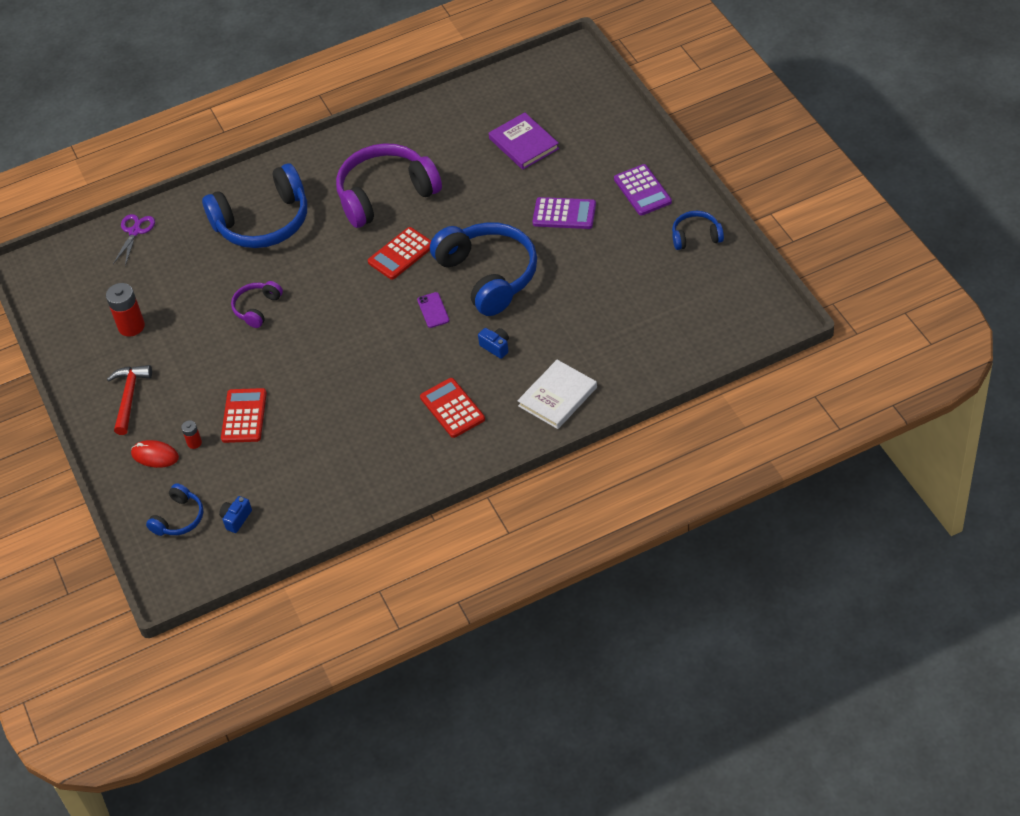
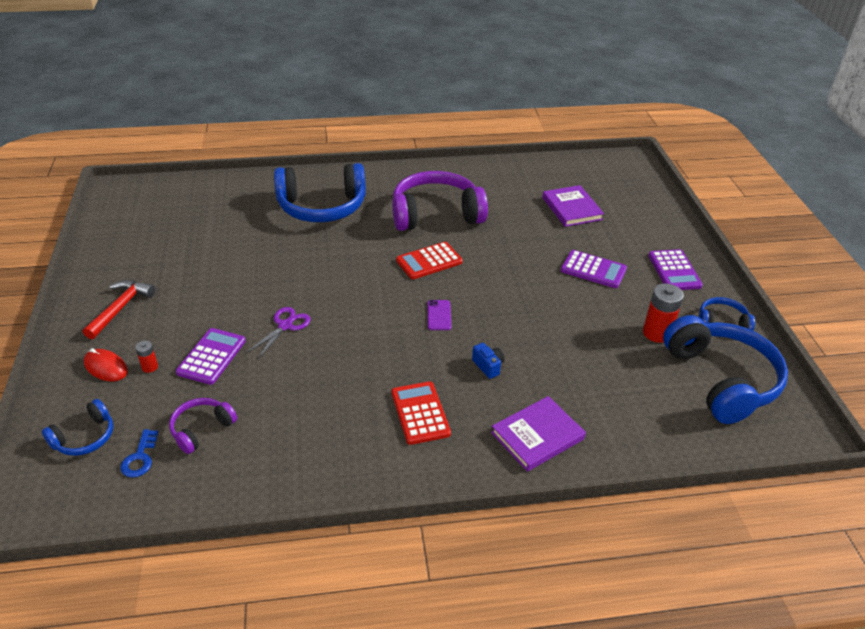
camera: 10 degrees right, 10 degrees down
red battery [106,283,145,337] -> red battery moved to [643,283,684,343]
purple scissors [113,214,155,266] -> purple scissors moved to [247,307,311,359]
blue camera [219,496,252,533] -> blue key [120,429,158,478]
red calculator [221,388,267,443] -> purple calculator [176,328,246,385]
purple headphones [231,281,283,328] -> purple headphones moved to [169,398,237,454]
blue headphones [430,222,537,316] -> blue headphones moved to [663,315,788,424]
white book [517,360,597,429] -> purple book [491,396,586,472]

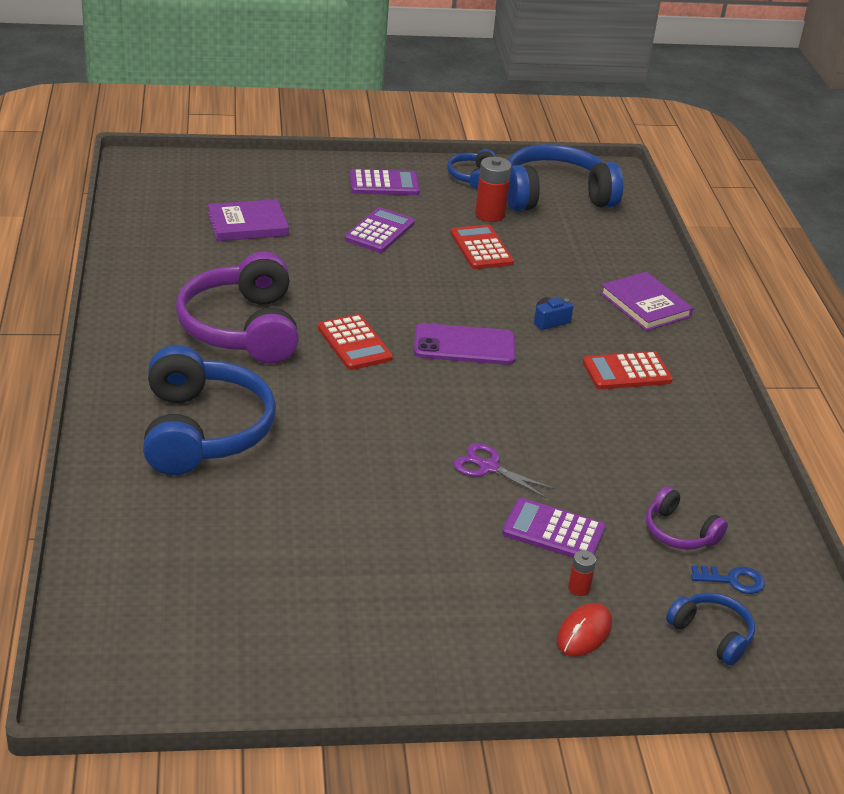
camera: 90 degrees left, 5 degrees down
red hammer [83,280,155,339] -> none
purple phone [428,300,451,330] -> purple phone [414,323,516,365], size x1.87
none -> red calculator [450,225,514,269]

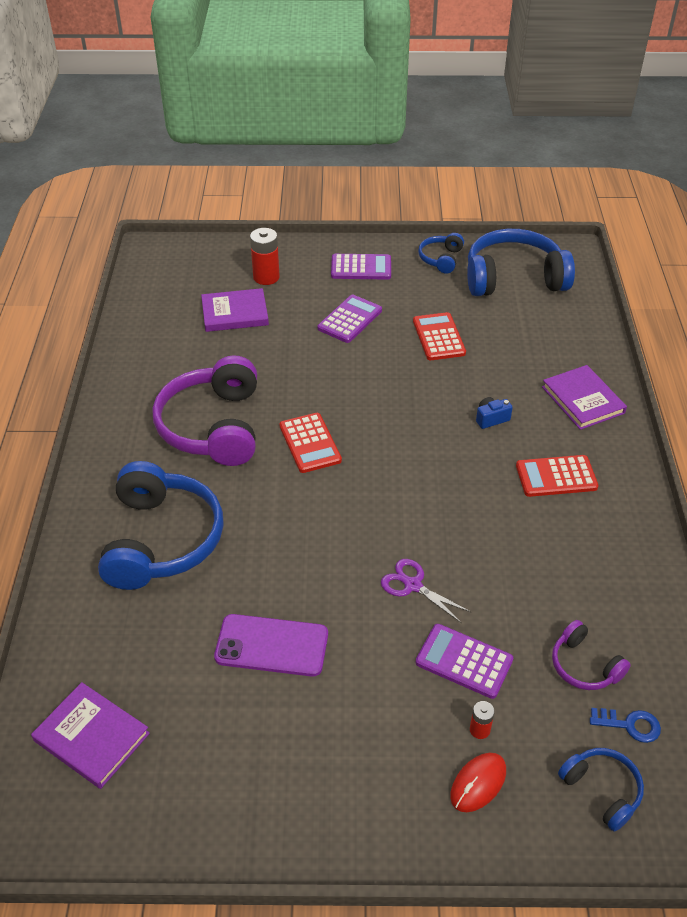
camera: 10 degrees right, 10 degrees up
purple phone [414,323,516,365] -> purple phone moved to [214,614,328,677]
red battery [475,157,512,222] -> red battery moved to [250,228,280,285]
none -> purple book [31,682,150,789]

